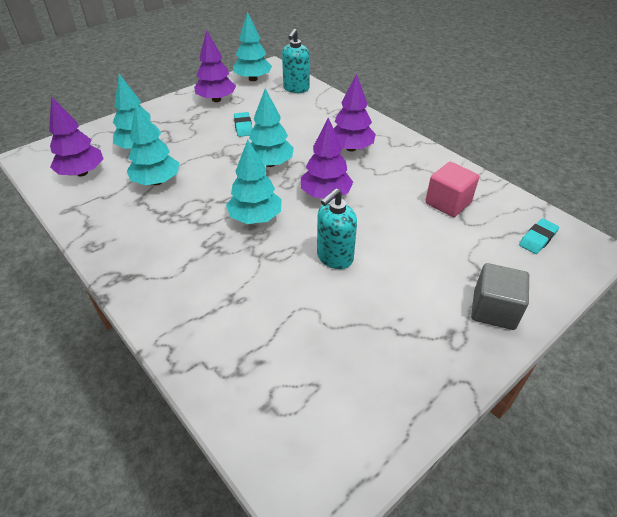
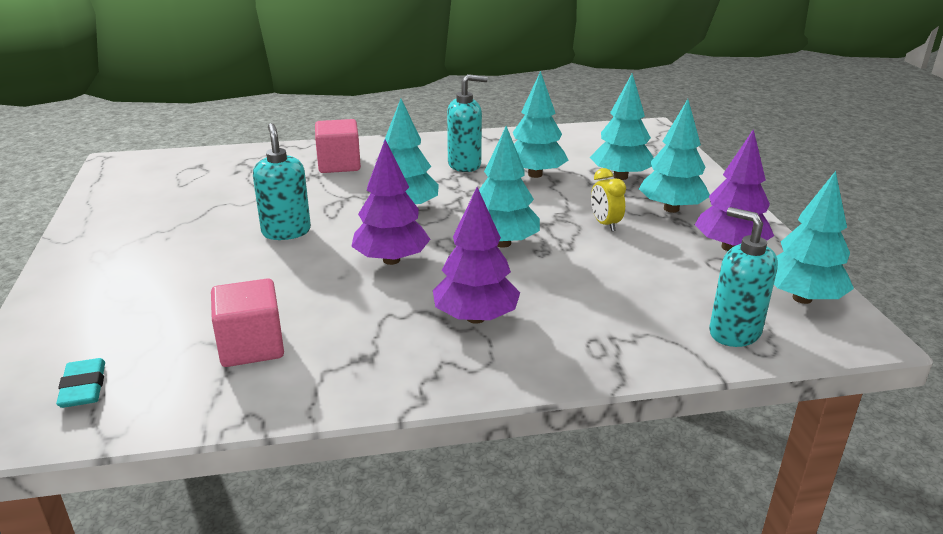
camera: 120 degrees right, 15 degrees down
purple tree [49,96,104,177] -> none
turquoise eraser [234,112,252,137] -> none
grey cube [471,263,529,330] -> none
none -> pink cube [315,119,361,173]
none -> turquoise soap dispenser [447,74,488,172]
none -> yellow clock [591,168,626,231]
none -> turquoise tree [639,99,710,213]

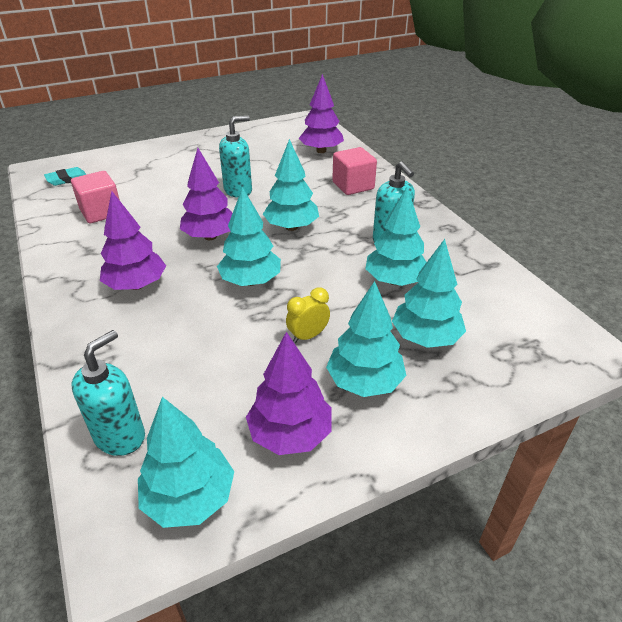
camera: 75 degrees right, 10 degrees up
none -> purple tree [298,74,344,153]

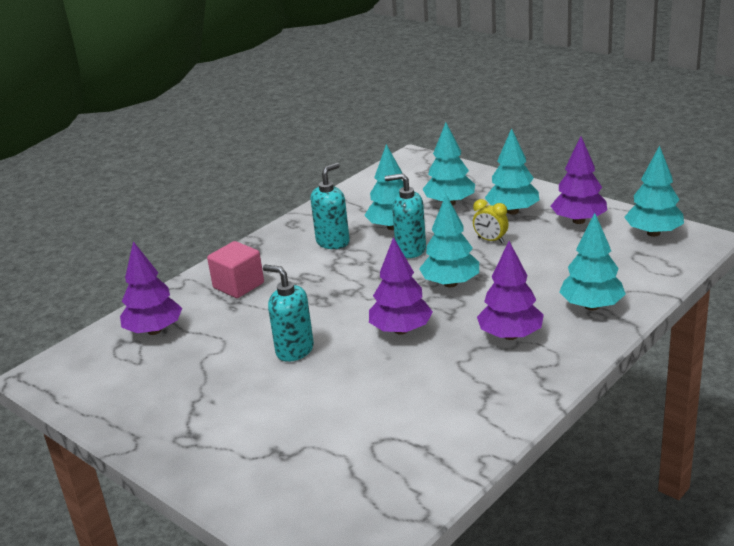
camera: 110 degrees left, 10 degrees down
turquoise eraser [44,167,86,186] -> none
pink cube [71,171,120,223] -> none
turquoise soap dispenser [72,330,145,456] -> turquoise soap dispenser moved to [385,173,426,258]
turquoise tree [263,139,319,231] -> turquoise tree moved to [559,213,626,311]

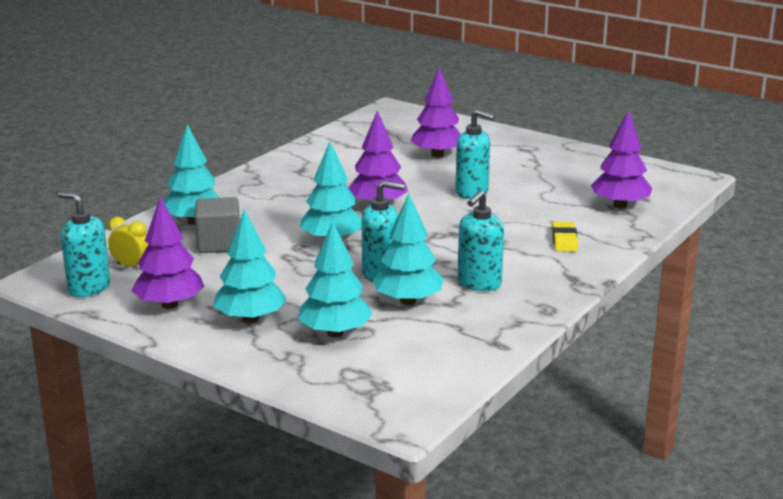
camera: 170 degrees right, 5 degrees down
pink cube [207,241,264,298] -> yellow eraser [552,222,578,252]
yellow clock [473,199,509,243] -> yellow clock moved to [108,217,148,267]
purple tree [477,241,544,340] -> purple tree moved to [411,67,461,157]
turquoise tree [624,145,684,237] -> turquoise soap dispenser [58,191,110,297]
none -> grey cube [195,197,240,253]

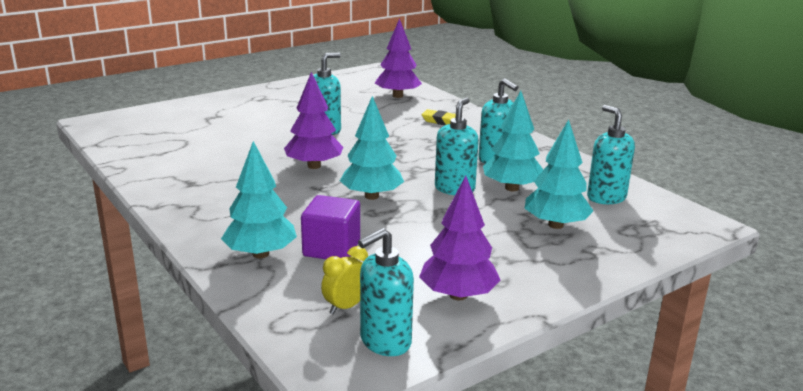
camera: 70 degrees left, 0 degrees up
grey cube [195,197,240,253] -> purple cube [301,195,360,259]
turquoise tree [213,209,287,323] -> none
purple tree [411,67,461,157] -> none
none -> turquoise soap dispenser [587,105,635,204]

